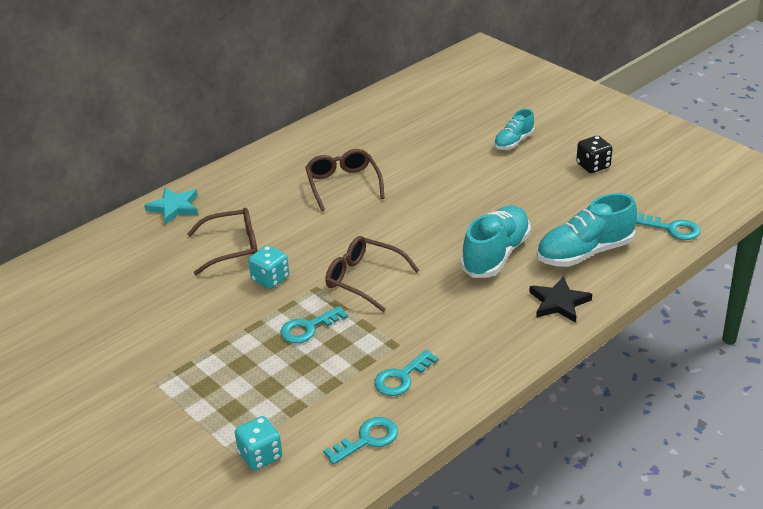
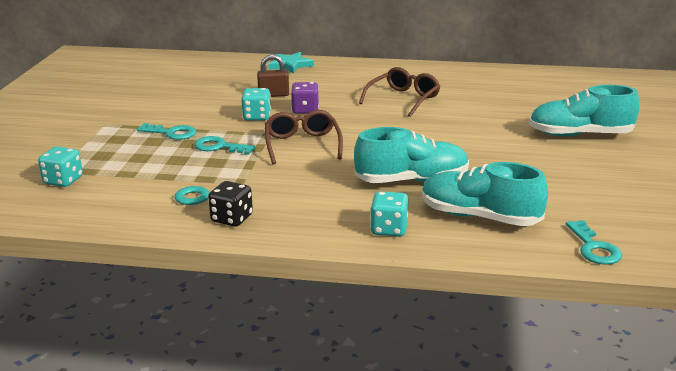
camera: 50 degrees right, 10 degrees down
brown glasses [187,208,258,275] -> brown padlock [257,54,289,97]
turquoise key [323,417,398,465] -> turquoise key moved to [137,123,196,140]
turquoise shoe [494,109,534,150] -> turquoise shoe [529,85,640,136], size x1.73
black star [529,276,592,323] -> turquoise dice [370,191,409,237]
black dice [576,136,613,173] -> black dice moved to [208,181,253,227]
none -> purple dice [291,82,319,114]

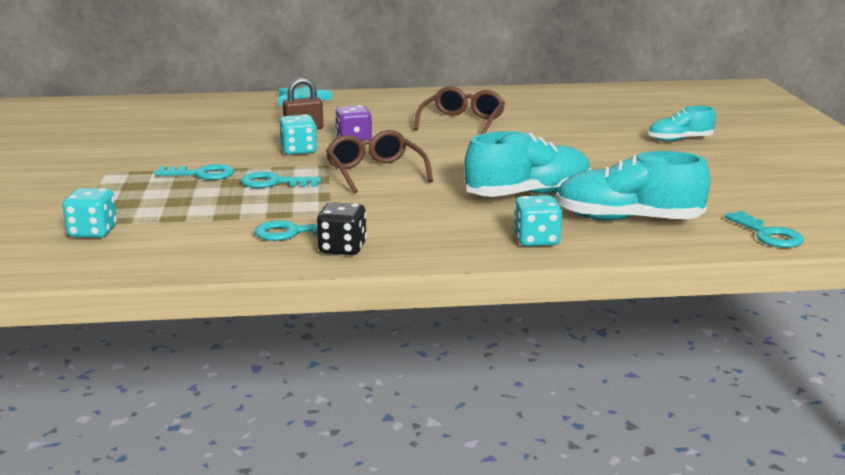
camera: 15 degrees left, 5 degrees down
turquoise shoe [529,85,640,136] -> turquoise shoe [648,106,716,142], size x0.58

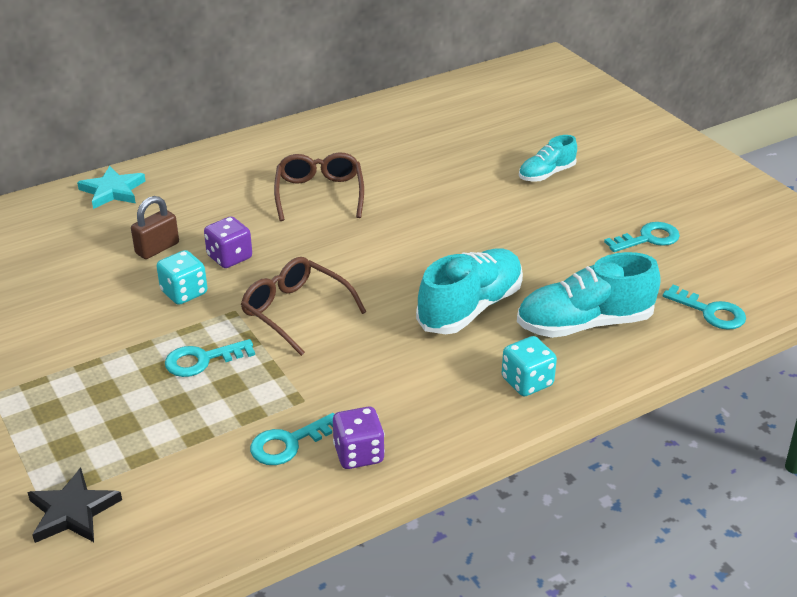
camera: 25 degrees left, 15 degrees up
turquoise dice [63,188,117,238] -> black star [27,468,122,543]
turquoise key [155,164,234,180] -> turquoise key moved to [604,222,680,252]
black dice [317,202,367,255] -> purple dice [333,407,385,469]

